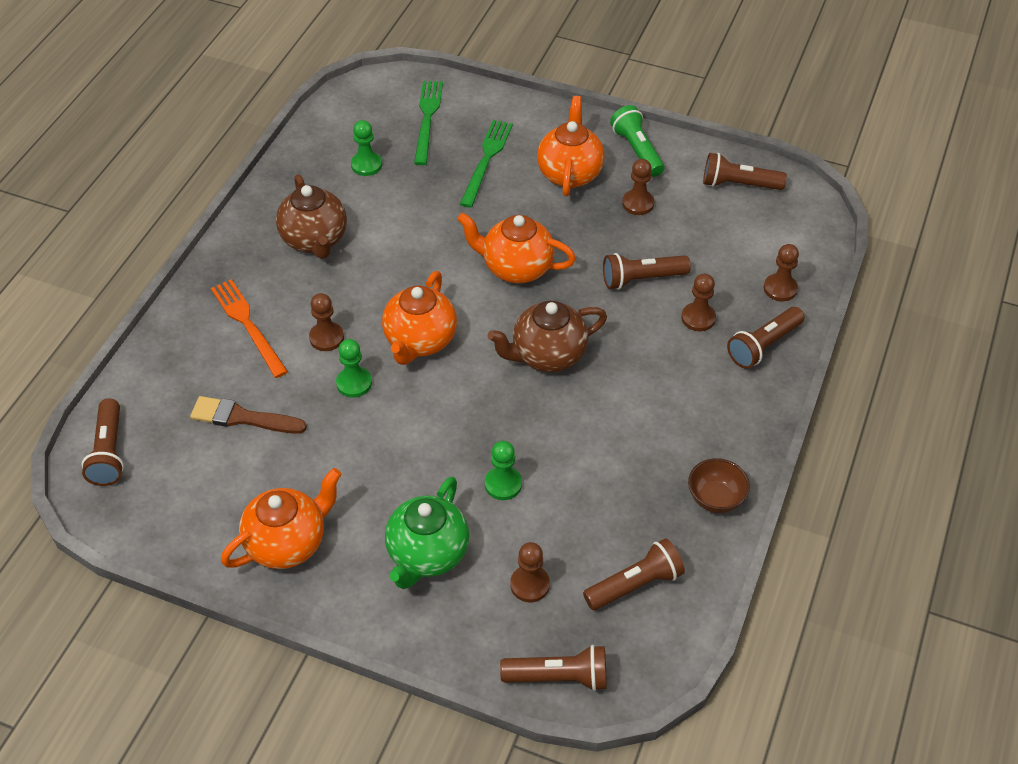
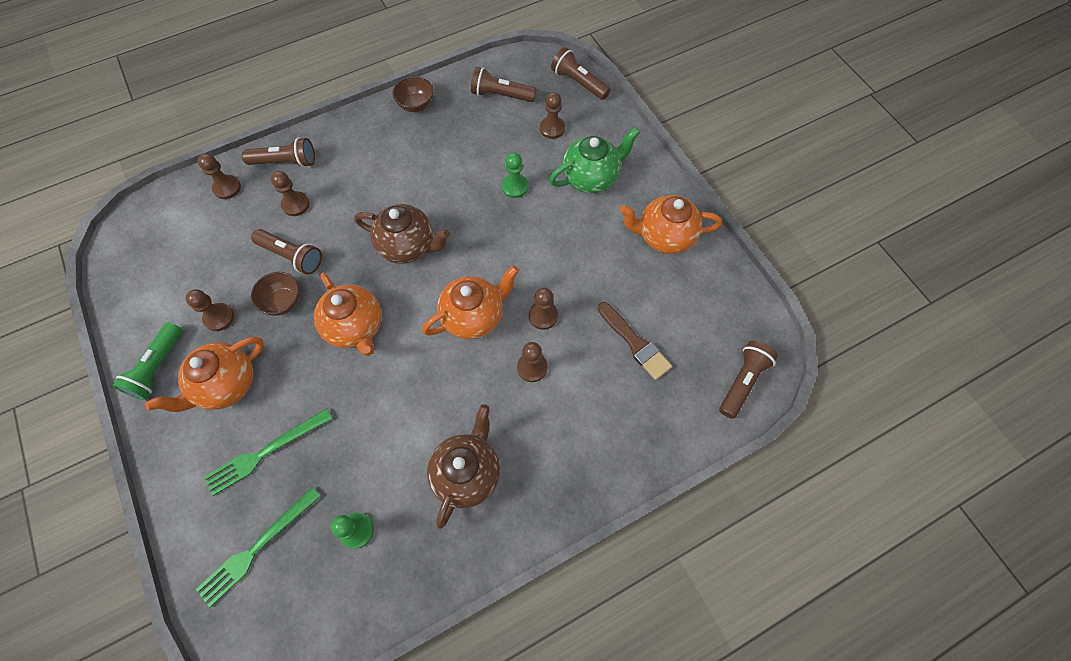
camera: 140 degrees left, 15 degrees up
orange fork [211,279,288,378] -> none
green pawn [336,339,372,398] -> brown pawn [529,288,558,330]
brown flashlight [703,153,787,190] -> none
none -> brown bowl [251,272,300,316]

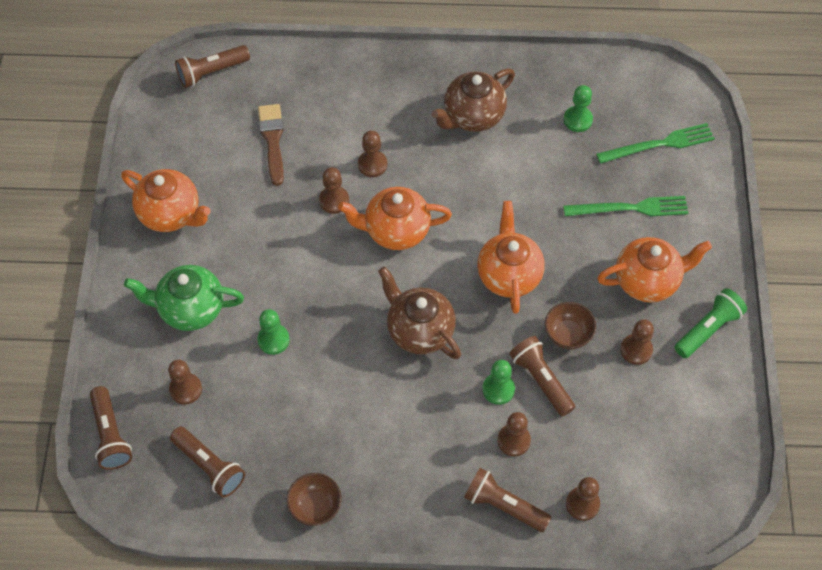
camera: 150 degrees left, 5 degrees down
none -> green pawn [483,360,515,405]

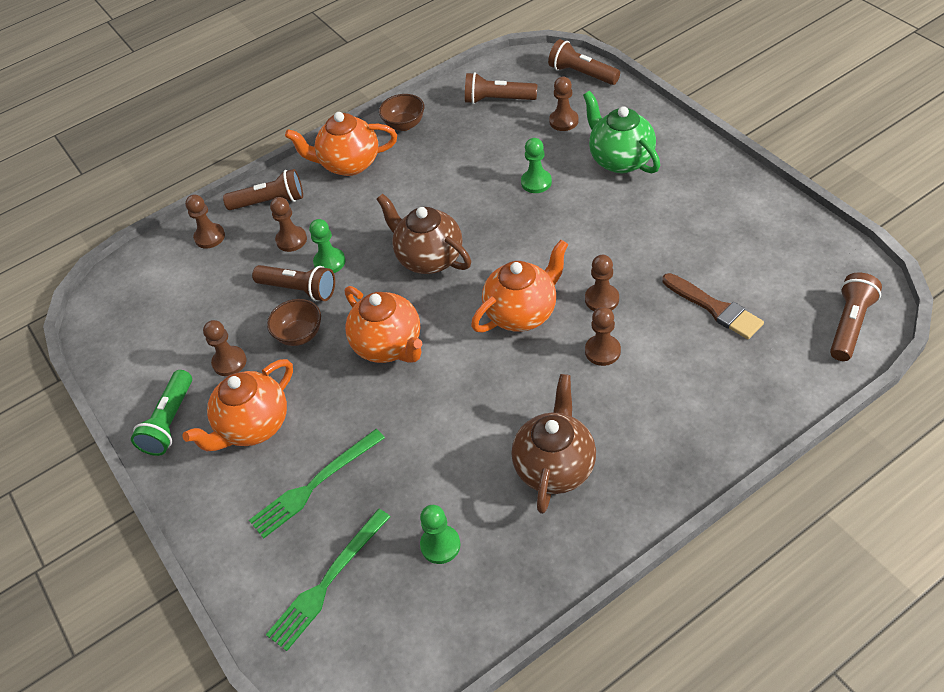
camera: 150 degrees right, 10 degrees down
orange teapot [121,169,211,232] -> orange teapot moved to [285,112,397,176]
green teapot [124,265,244,331] -> green teapot turned 90 degrees counterclockwise [583,91,660,173]
brown teapot [378,267,461,359] -> brown teapot turned 150 degrees counterclockwise [377,194,471,274]

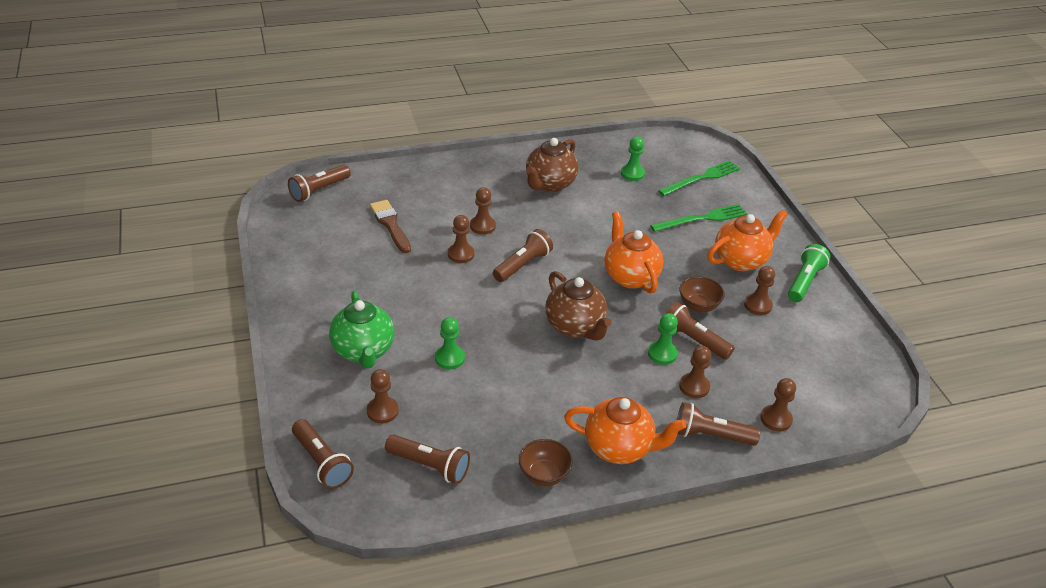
camera: 170 degrees left, 10 degrees down
orange teapot [471,240,568,332] -> brown flashlight [493,229,553,282]

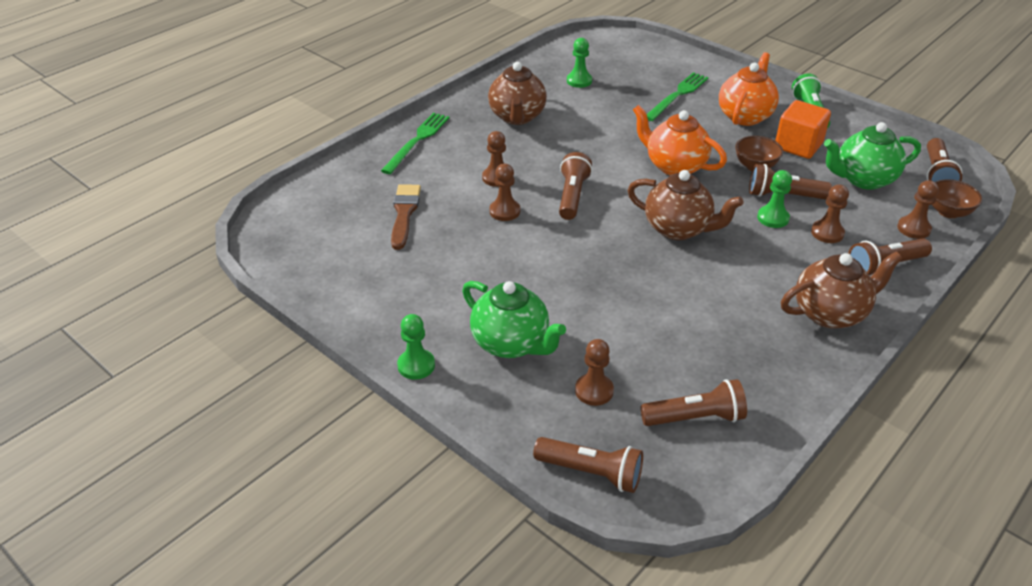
camera: 30 degrees left, 0 degrees up
brown flashlight [288,165,351,202] -> brown flashlight moved to [927,138,962,182]
brown brush [370,200,411,253] -> brown brush turned 60 degrees clockwise [391,184,421,250]
green pawn [435,317,465,369] -> green pawn moved to [397,314,435,380]
brown bowl [519,439,573,486] -> brown bowl moved to [932,179,983,218]
orange teapot [564,397,686,464] -> brown teapot [781,251,903,329]
green fork [658,160,740,196] -> green fork moved to [381,113,449,174]
brown pawn [744,266,775,315] -> orange cube [775,100,831,159]
none -> green teapot [824,122,921,190]

